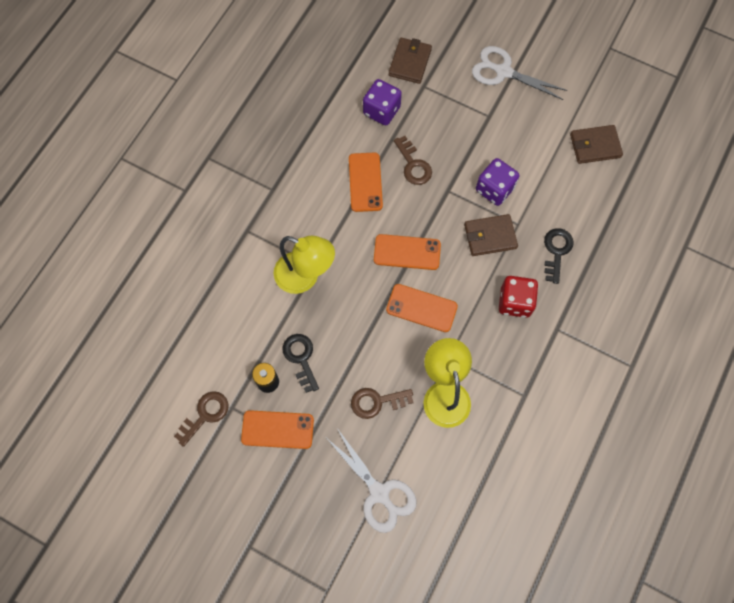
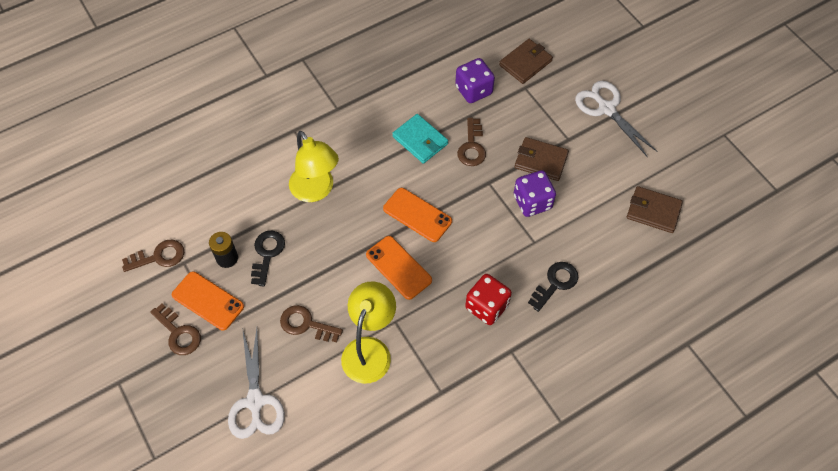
camera: 30 degrees right, 10 degrees down
orange phone [349,152,383,212] -> turquoise wallet [392,114,448,164]
brown wallet [464,214,518,256] -> brown wallet moved to [514,137,569,181]
none -> brown key [150,304,201,355]

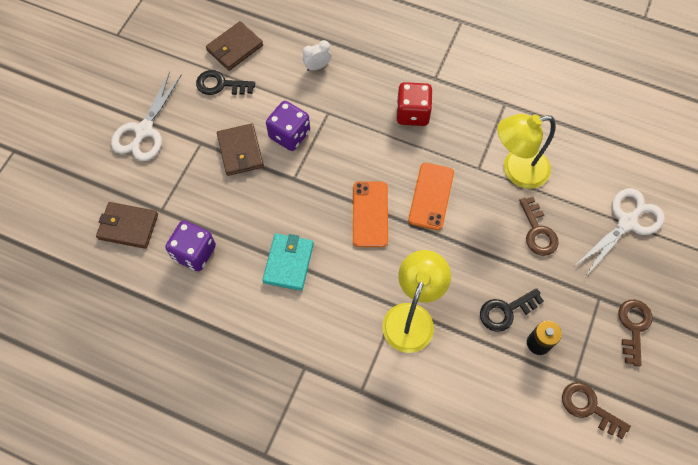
camera: 125 degrees left, 5 degrees up
orange phone [172,271,244,330] -> none
brown key [457,118,486,166] -> none
black key [528,262,578,312] -> black key moved to [196,70,255,95]
brown wallet [627,186,683,233] -> brown wallet turned 60 degrees clockwise [206,21,263,71]
none -> white clock [303,40,331,71]

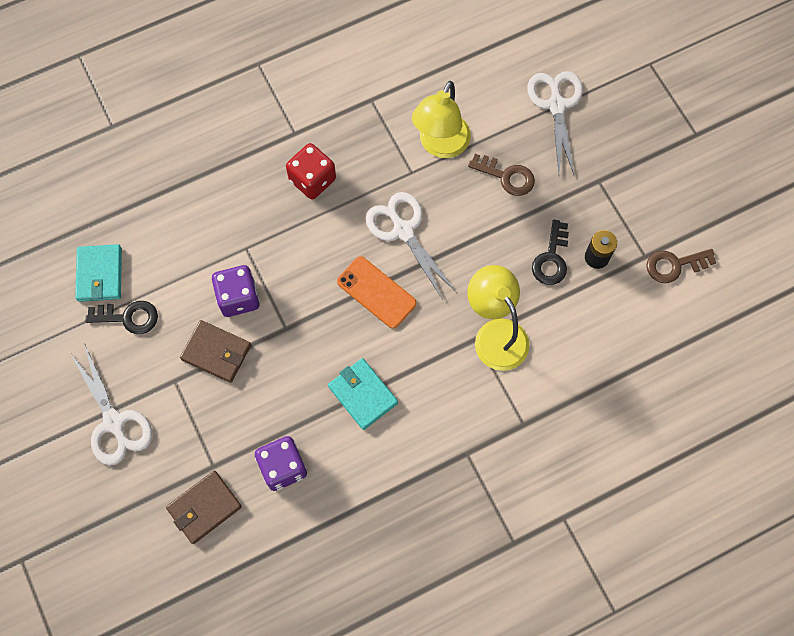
camera: 50 degrees left, 5 degrees up
black key [196,70,255,95] -> black key turned 135 degrees counterclockwise [86,301,158,334]
brown wallet [206,21,263,71] -> turquoise wallet [75,244,122,302]
white clock [303,40,331,71] -> none
orange phone [408,163,454,230] -> white scissors [366,192,457,300]
brown key [619,300,653,367] -> none

